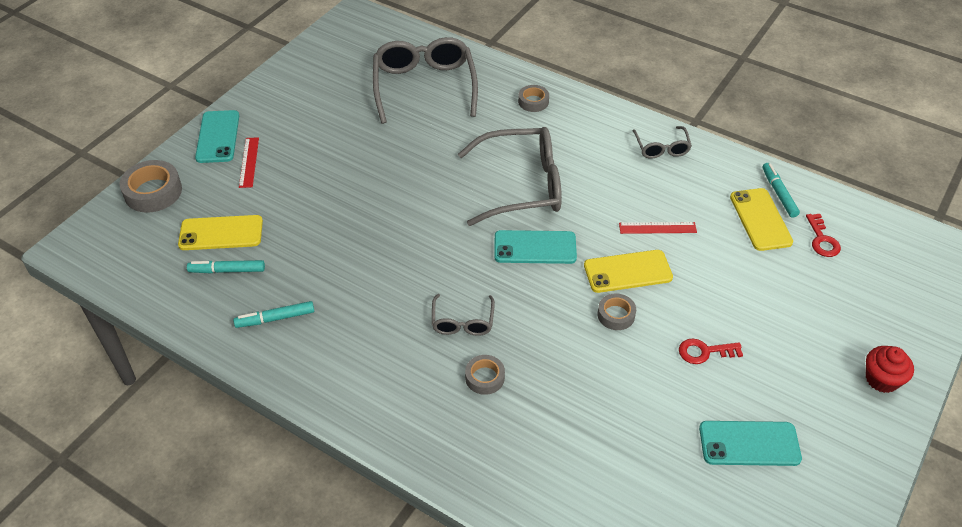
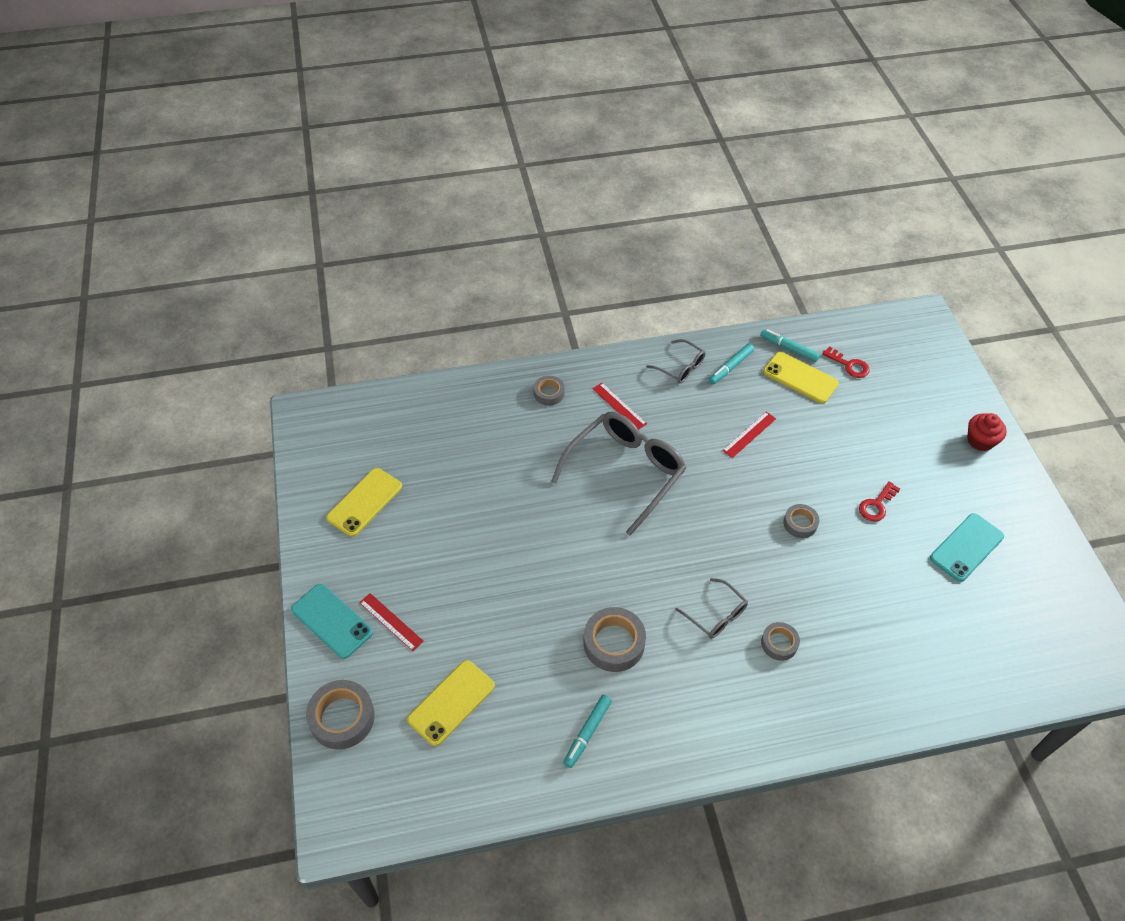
camera: 45 degrees left, 5 degrees up
turquoise marker [187,260,265,274] -> turquoise marker moved to [709,344,754,384]
grey glasses [373,37,478,124] -> none
turquoise phone [494,230,577,264] -> none
yellow phone [584,250,673,293] -> yellow phone moved to [326,468,402,537]
none -> grey tape [584,607,646,672]
none -> red ruler [593,383,647,430]

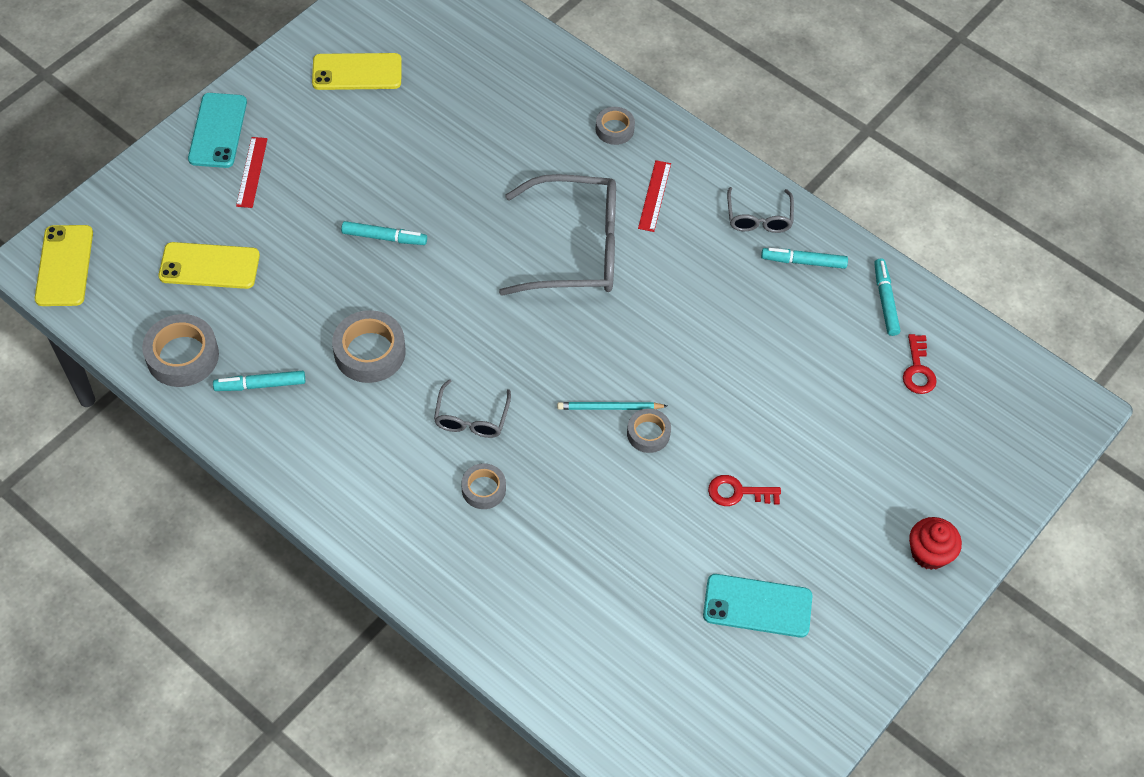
camera: 50 degrees right, 5 degrees up
grey tape [306,680,375,750] -> grey tape moved to [142,314,219,387]
red ruler [722,412,776,458] -> none
yellow phone [763,352,839,403] -> yellow phone moved to [35,225,93,306]
none -> turquoise marker [341,221,427,245]
none -> turquoise pencil [557,402,667,410]

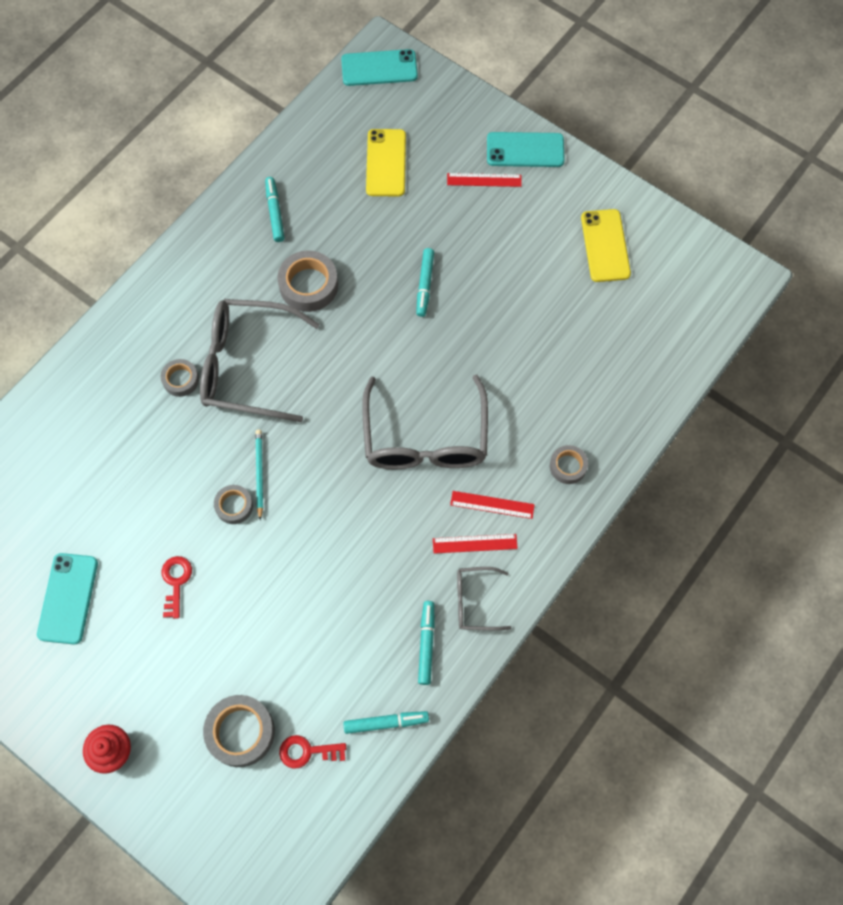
camera: 90 degrees right, 10 degrees up
yellow phone [35,225,93,306] -> turquoise phone [341,49,418,86]
grey tape [142,314,219,387] -> grey tape moved to [203,695,275,767]
grey glasses [434,379,511,438] -> grey glasses [200,299,320,422], size x2.03
none -> red ruler [433,534,518,554]

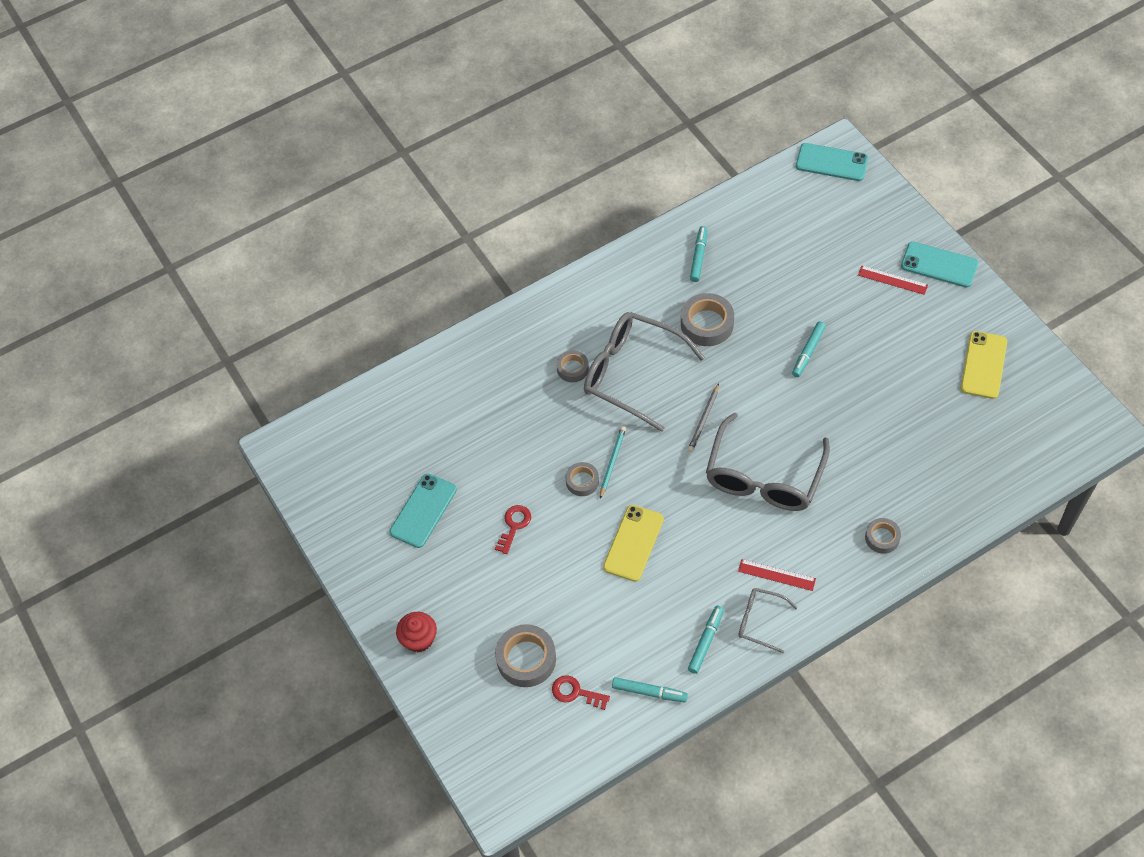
camera: 25 degrees right, 10 degrees down
yellow phone [366,129,406,196] -> yellow phone moved to [603,505,664,582]
red ruler [450,491,535,519] -> none
none -> grey pencil [688,384,719,452]

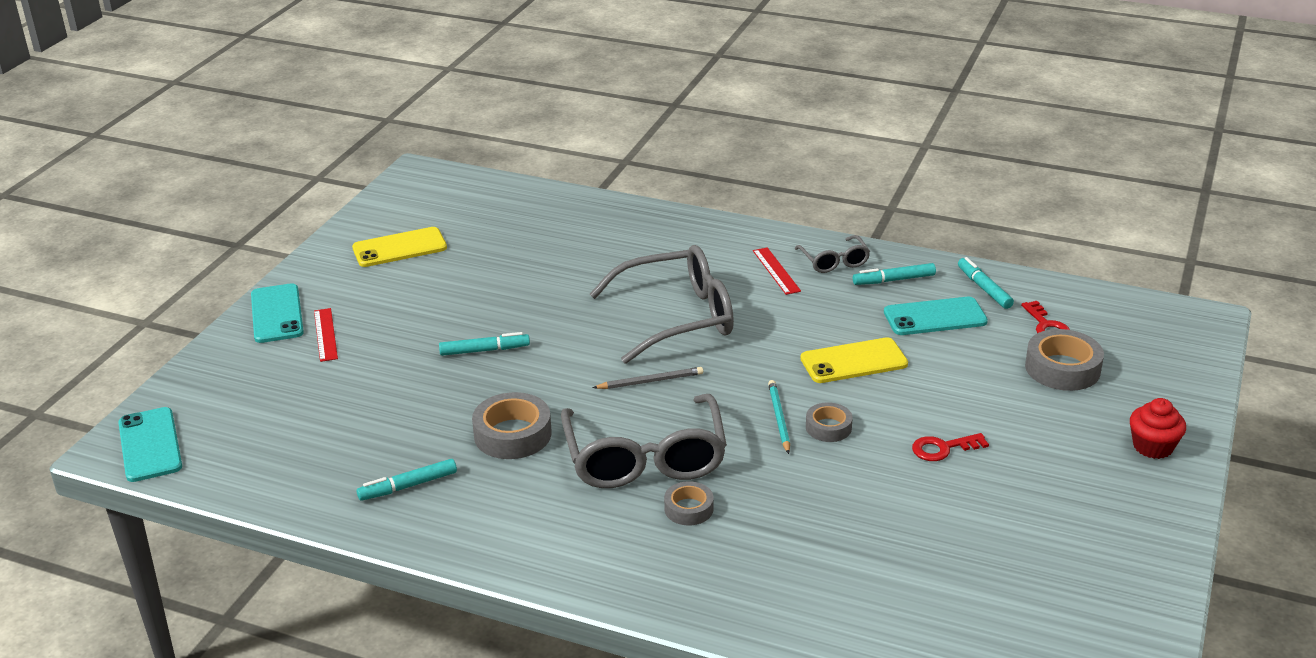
camera: 130 degrees left, 25 degrees down
turquoise phone [390,474,457,548] -> turquoise phone moved to [884,297,988,335]
turquoise pencil [600,426,626,499] -> turquoise pencil turned 105 degrees clockwise [768,380,790,454]
grey tape [865,518,901,553] -> none

